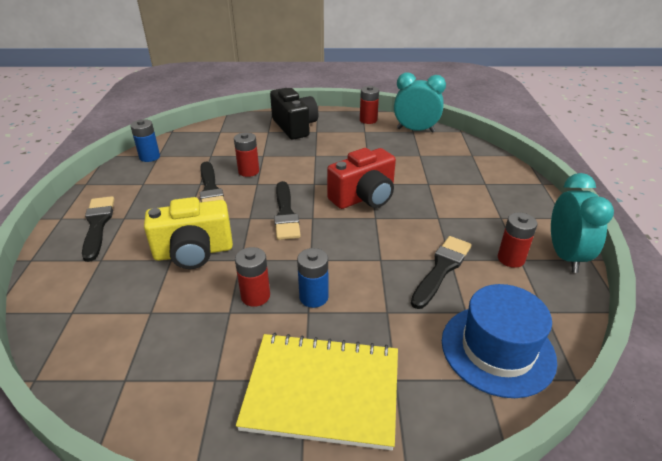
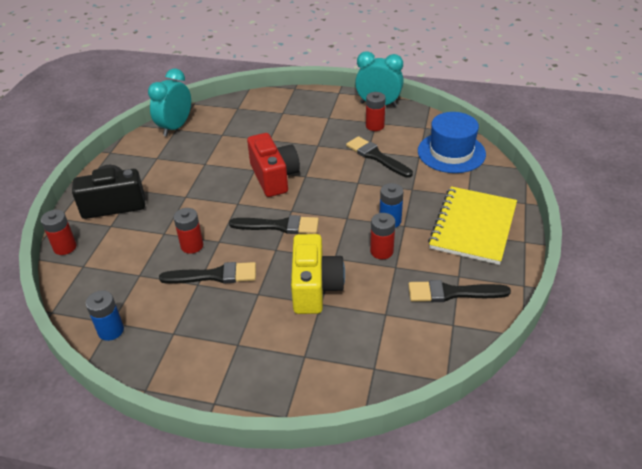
camera: 75 degrees left, 5 degrees up
black brush [82,196,114,262] -> black brush moved to [408,280,511,302]
red battery [360,86,379,124] -> red battery moved to [41,210,76,255]

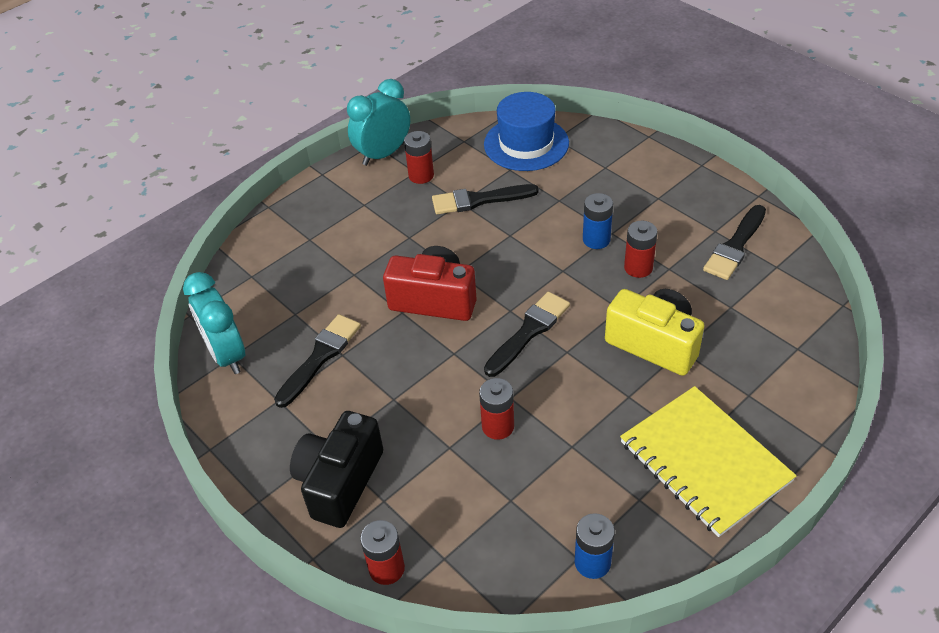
camera: 55 degrees left, 5 degrees up
black brush [159,262,256,284] -> black brush moved to [274,314,361,408]
yellow notebook [428,186,517,265] -> yellow notebook moved to [620,386,797,537]

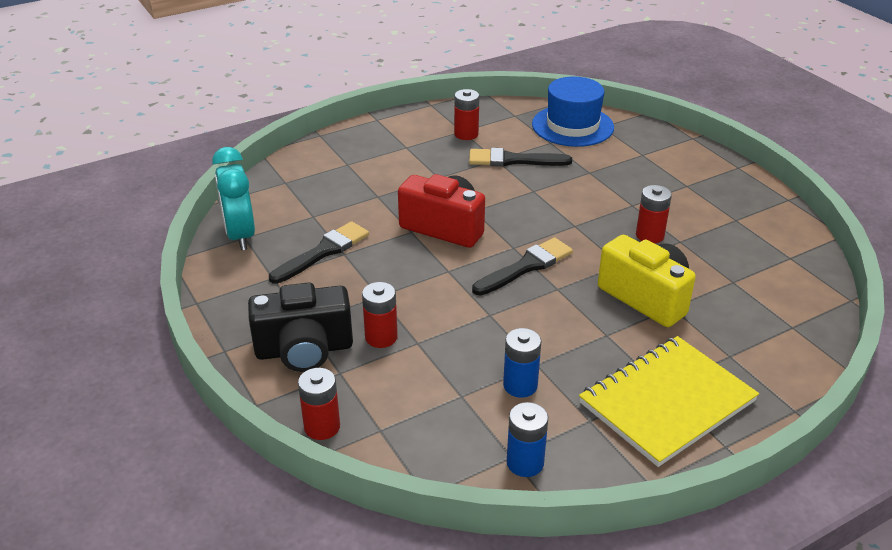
camera: 10 degrees right, 10 degrees down
black camera [290,411,383,528] -> black camera turned 135 degrees counterclockwise [248,283,353,372]
turquoise clock [347,79,410,166] -> none
red battery [479,378,514,440] -> red battery moved to [362,282,398,348]
blue battery [583,193,613,249] -> blue battery moved to [503,328,541,398]
yellow notebook [620,386,797,537] -> yellow notebook turned 75 degrees clockwise [579,336,759,467]
black brush [703,205,766,280] -> none

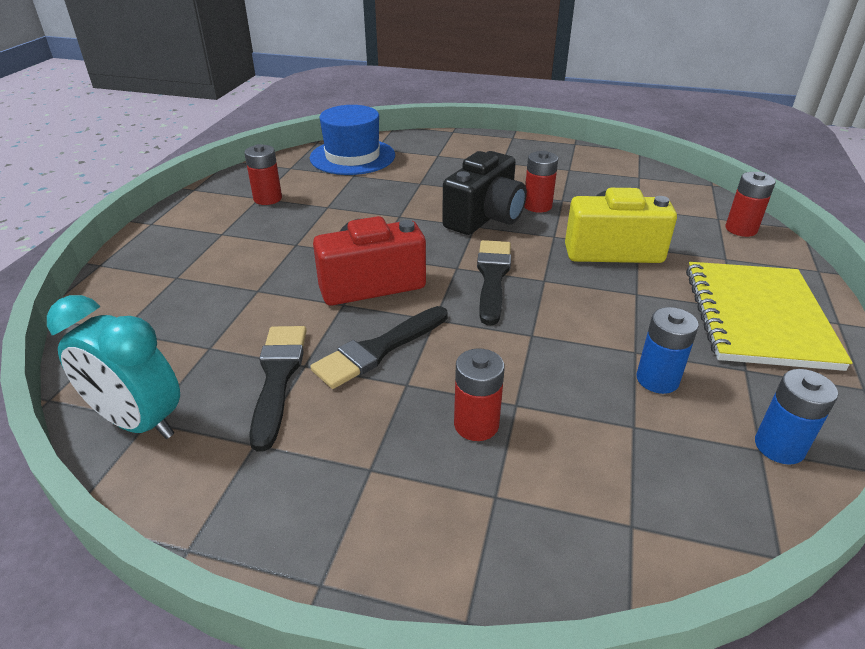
camera: 45 degrees left, 0 degrees up
black camera [248,283,353,372] -> black camera moved to [442,151,527,235]
red battery [298,368,340,440] -> red battery moved to [725,172,776,237]
black brush [469,148,572,166] -> black brush moved to [311,306,448,389]

